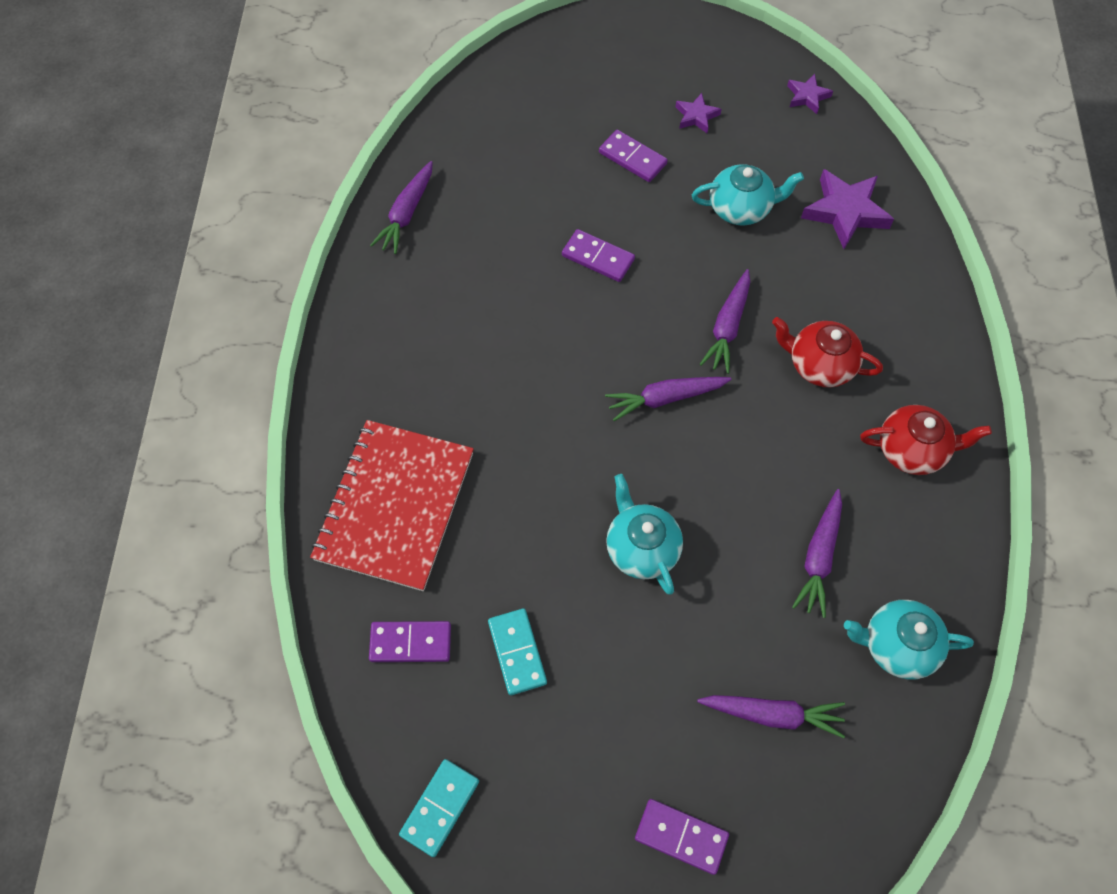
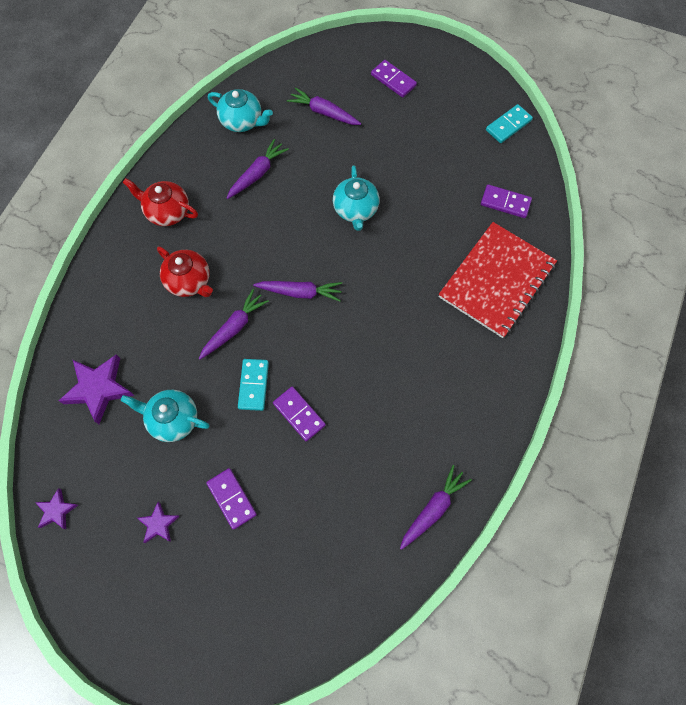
camera: 160 degrees left, 5 degrees up
turquoise domino [488,608,547,695] -> turquoise domino moved to [238,359,269,411]

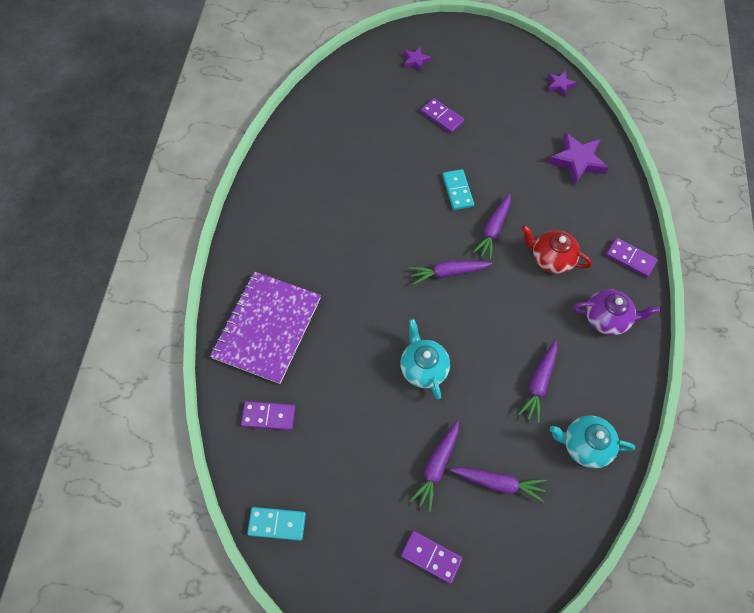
camera: 165 degrees right, 5 degrees down
turquoise teapot [121,390,210,442] -> none
red teapot [123,178,198,226] -> purple teapot [573,289,660,335]
purple star [137,502,180,543] -> purple star moved to [404,46,432,71]
purple domino [273,387,326,442] -> purple domino moved to [606,238,658,277]
purple carrot [400,465,472,550] -> purple carrot moved to [409,421,459,512]
red notebook [439,222,557,338] -> purple notebook [210,272,321,384]
turquoise domino [486,104,533,143] -> turquoise domino turned 60 degrees clockwise [247,507,306,541]

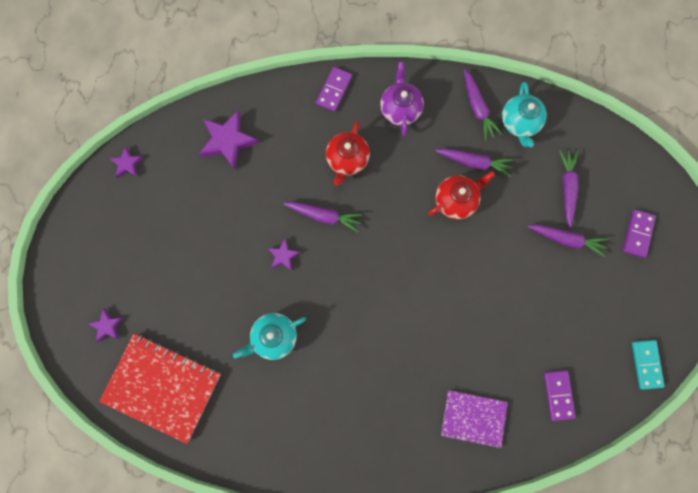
camera: 100 degrees left, 15 degrees up
purple notebook [210,272,321,384] -> purple notebook [441,390,508,449], size x0.61
turquoise teapot [400,319,450,399] -> turquoise teapot moved to [233,313,306,360]
purple carrot [409,261,492,285] -> purple carrot moved to [464,69,502,141]
purple domino [421,98,464,133] -> none
turquoise domino [442,169,474,210] -> purple star [267,238,301,271]
none -> red notebook [99,334,221,444]
none -> red teapot [428,171,495,219]

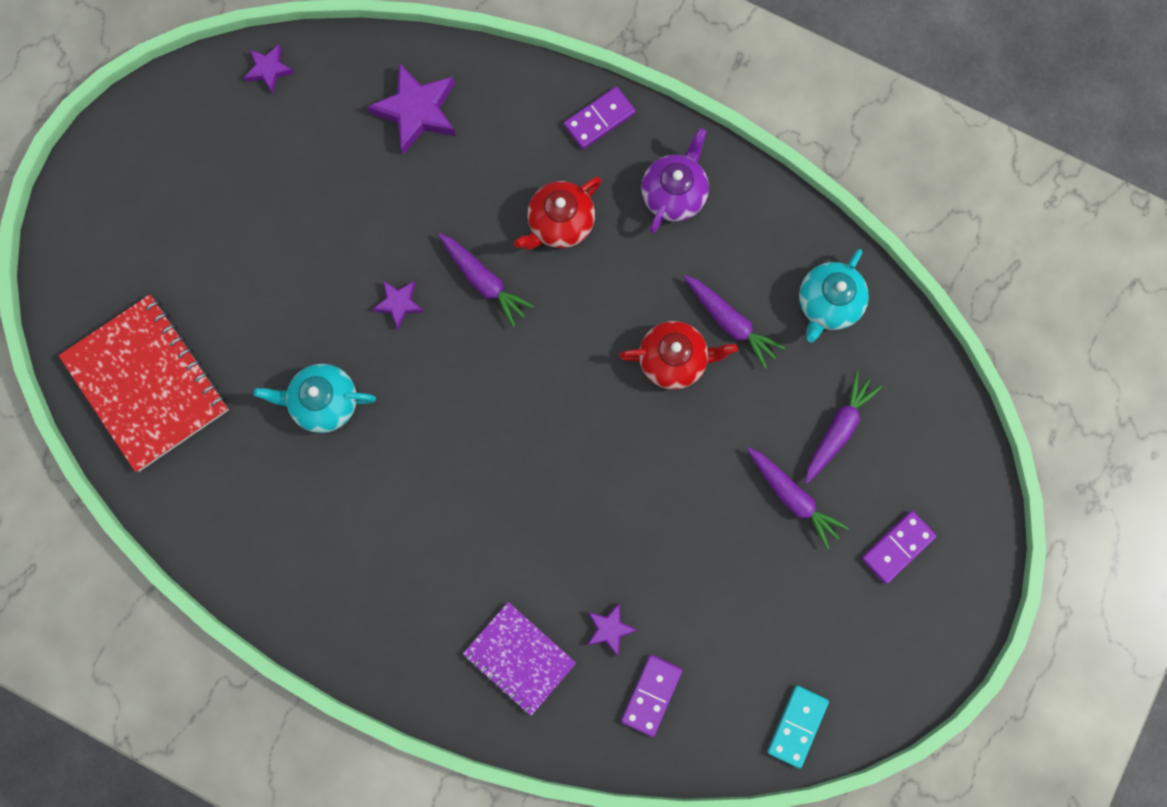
camera: 30 degrees right, 0 degrees up
purple star [87,308,123,342] -> purple star moved to [587,603,637,656]
purple carrot [464,69,502,141] -> none

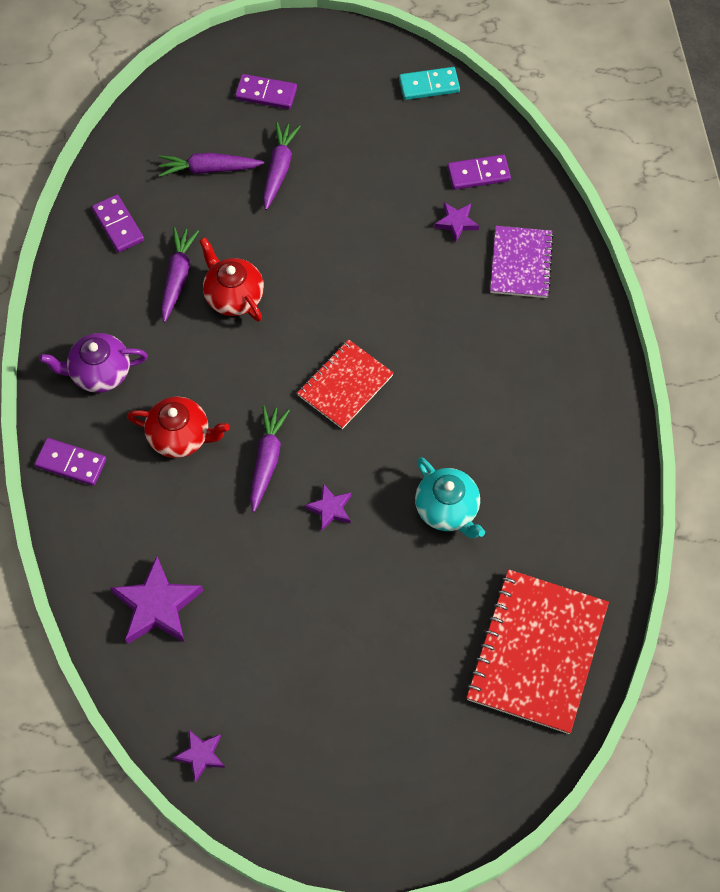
camera: 125 degrees left, 15 degrees down
turquoise teapot [799,249,869,342] -> purple domino [92,195,144,252]
none -> red notebook [297,339,394,429]

